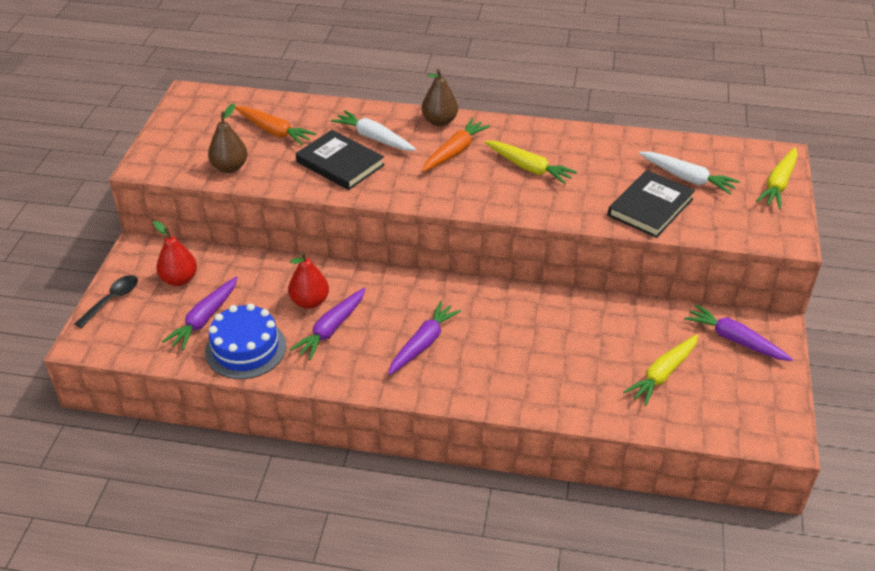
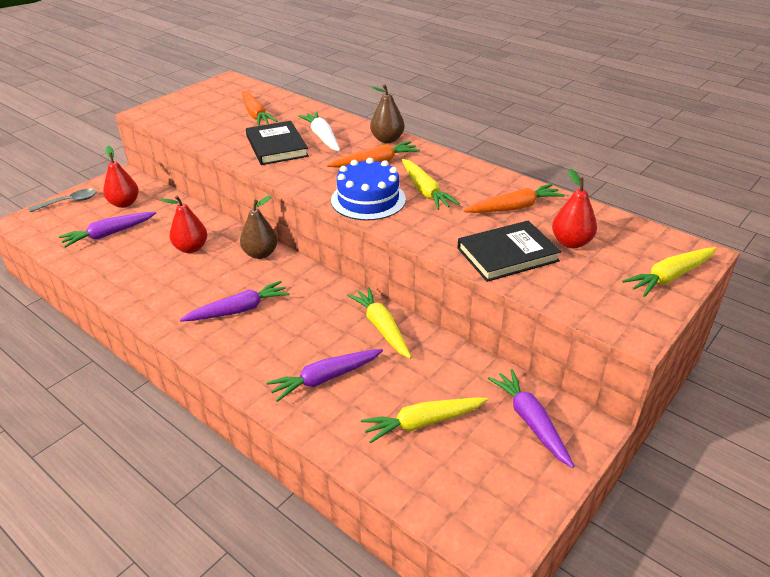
camera: 30 degrees right, 5 degrees down
black spoon [75,275,138,328] -> grey spoon [29,189,97,212]
blue cake [205,303,286,379] -> blue cake moved to [331,158,406,221]
brown pear [208,103,248,173] -> brown pear moved to [240,196,278,259]
purple carrot [290,288,366,360] -> purple carrot moved to [266,349,383,402]
white carrot [639,152,740,195] -> red pear [552,169,597,248]
none -> yellow carrot [347,287,411,359]
none -> orange carrot [464,184,565,213]

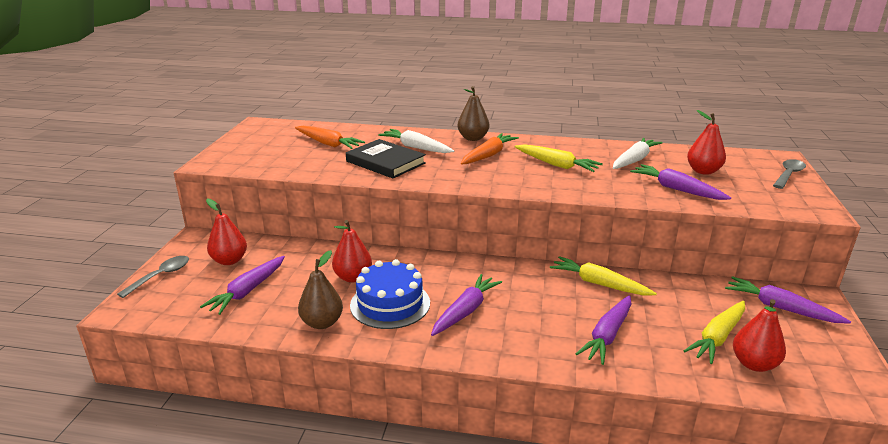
camera: 30 degrees left, 10 degrees down
brown pear [240,196,278,259] -> brown pear moved to [298,250,343,329]
blue cake [331,158,406,221] -> blue cake moved to [350,259,430,329]
black book [458,221,561,282] -> purple carrot [630,164,731,200]
orange carrot [464,184,565,213] -> white carrot [613,138,663,169]
yellow carrot [622,247,716,297] -> grey spoon [773,159,806,189]
none -> red pear [733,299,786,372]

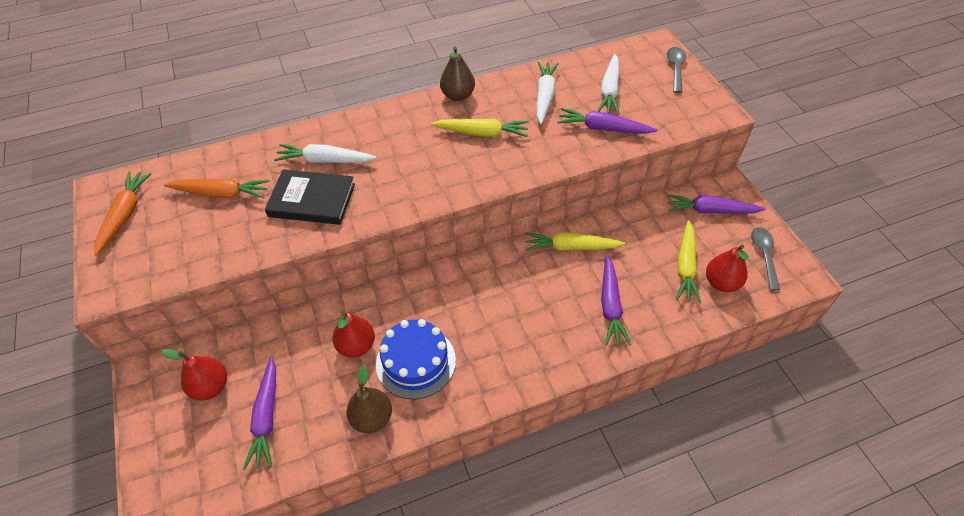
camera: 30 degrees left, 25 degrees up
grey spoon [117,256,189,298] -> grey spoon moved to [751,227,780,290]
purple carrot [431,274,502,336] -> none
brown pear [458,86,489,141] -> brown pear moved to [440,47,475,101]
orange carrot [461,133,519,165] -> orange carrot moved to [94,171,152,255]
red pear [687,110,726,175] -> white carrot [597,54,620,115]

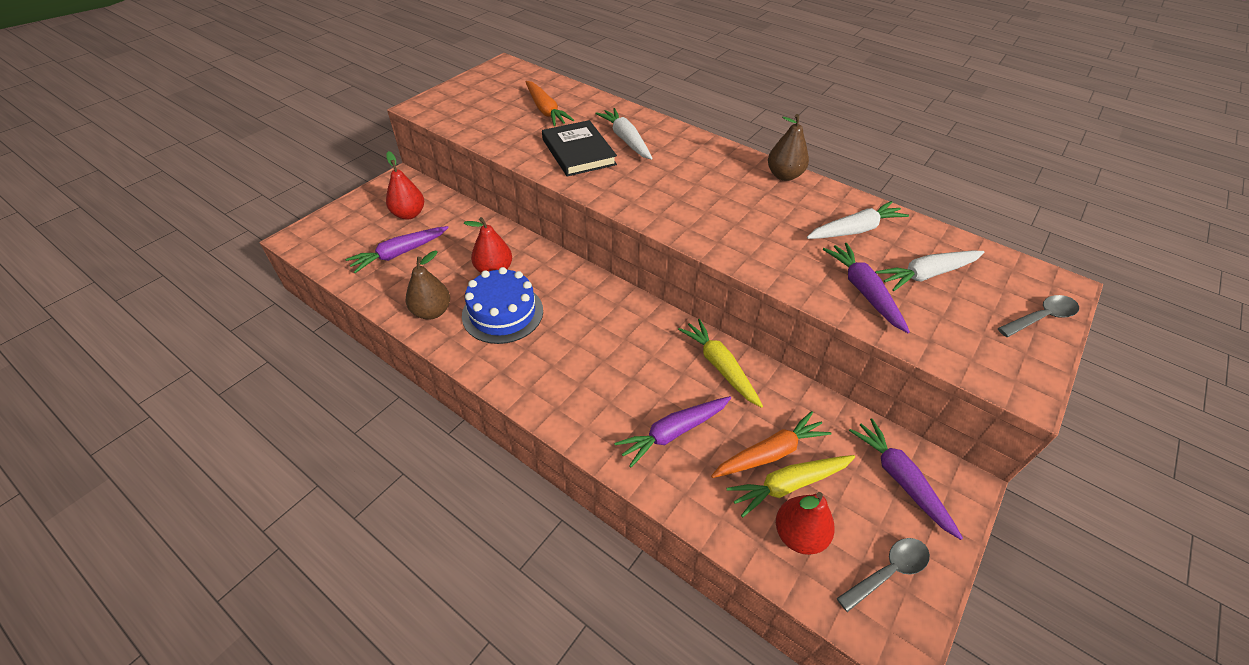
camera: 55 degrees right, 5 degrees down
orange carrot [94,171,152,255] -> orange carrot moved to [711,411,832,478]
yellow carrot [430,119,529,137] -> none

